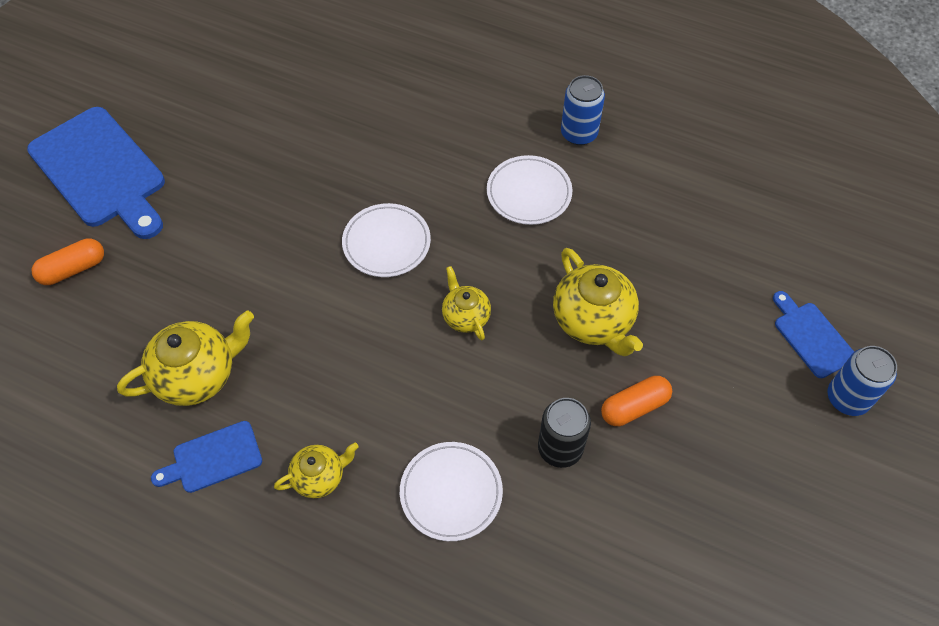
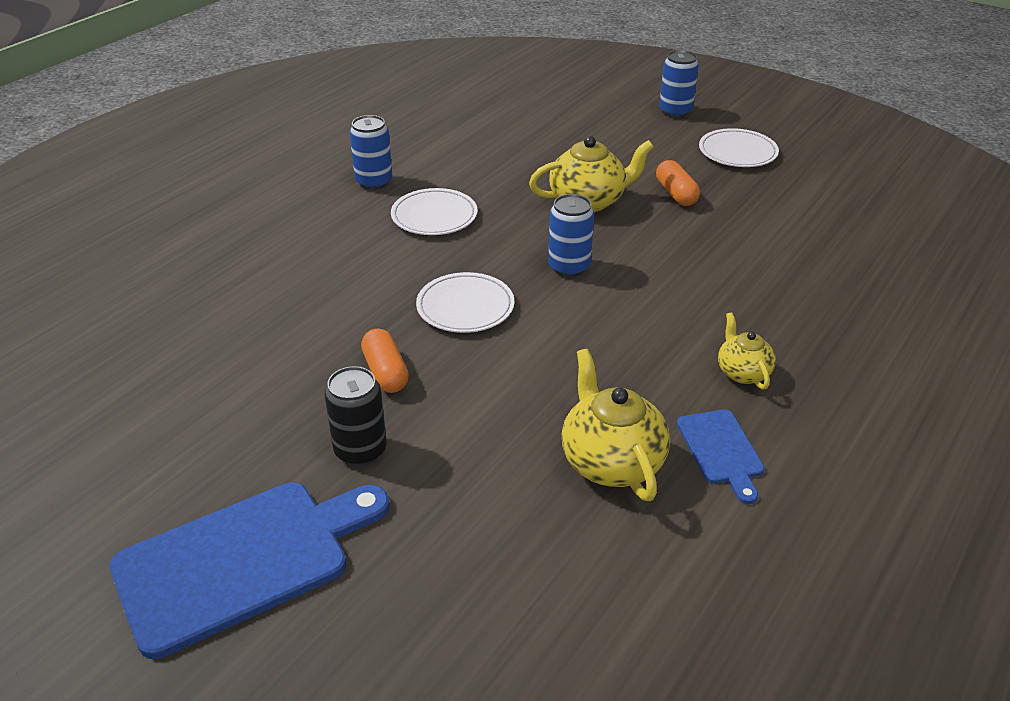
camera: 80 degrees left, 20 degrees down
orange capsule [32,238,104,285] -> orange capsule moved to [361,329,409,393]
white plate [400,442,503,541] -> white plate moved to [699,128,779,167]
yellow teapot [442,266,491,340] -> blue can [548,194,594,277]
black can [538,398,591,468] -> black can moved to [324,366,387,466]
blue cutting board [773,291,854,378] -> none

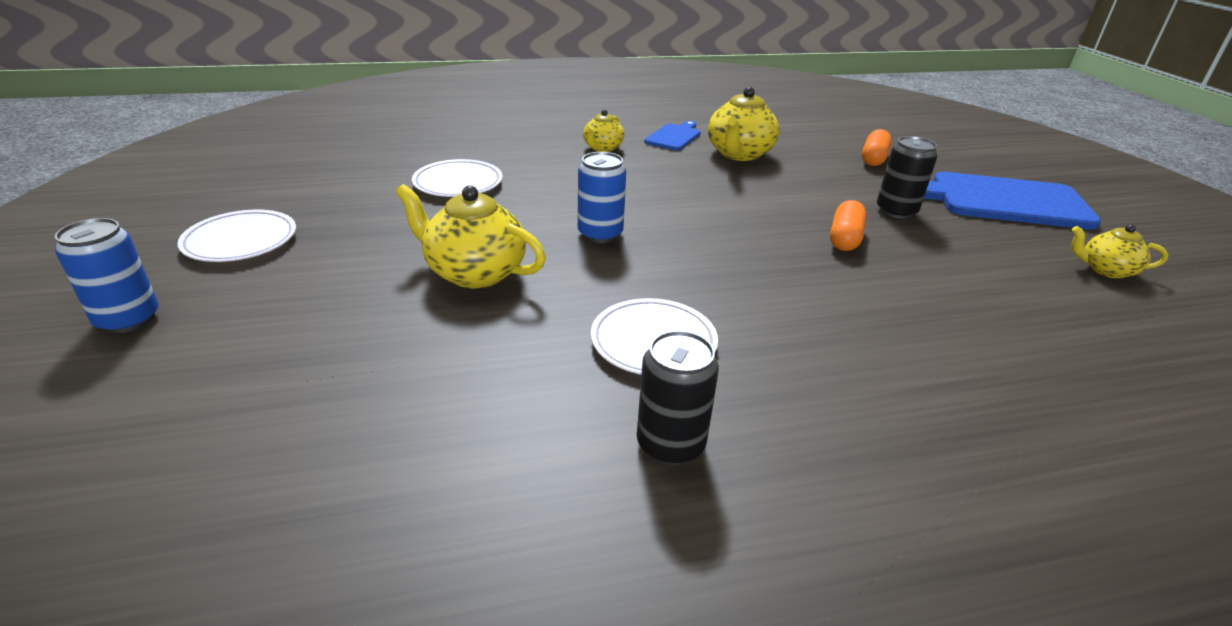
camera: 140 degrees left, 5 degrees down
blue can [350,115,392,190] -> black can [637,330,719,465]
white plate [416,272,514,333] -> white plate moved to [412,159,503,197]
orange capsule [656,160,700,206] -> orange capsule moved to [862,129,892,166]
none -> yellow teapot [1071,225,1169,279]

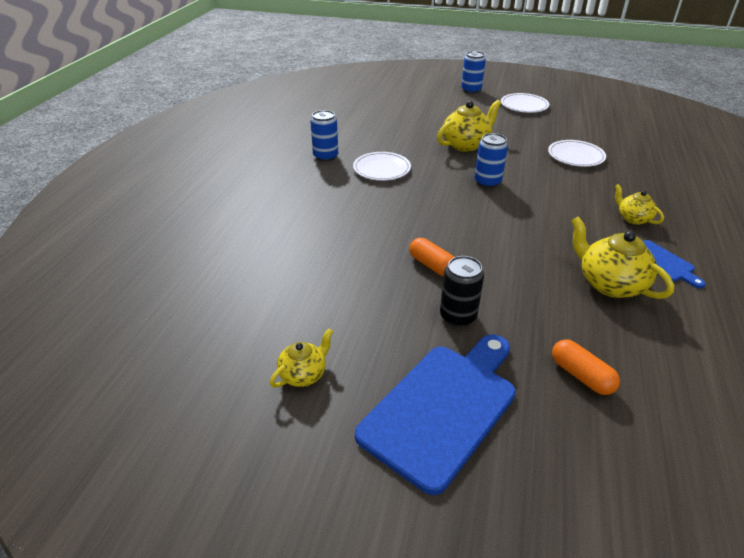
camera: 120 degrees right, 5 degrees up
black can [637,330,719,465] -> blue can [311,110,338,161]

